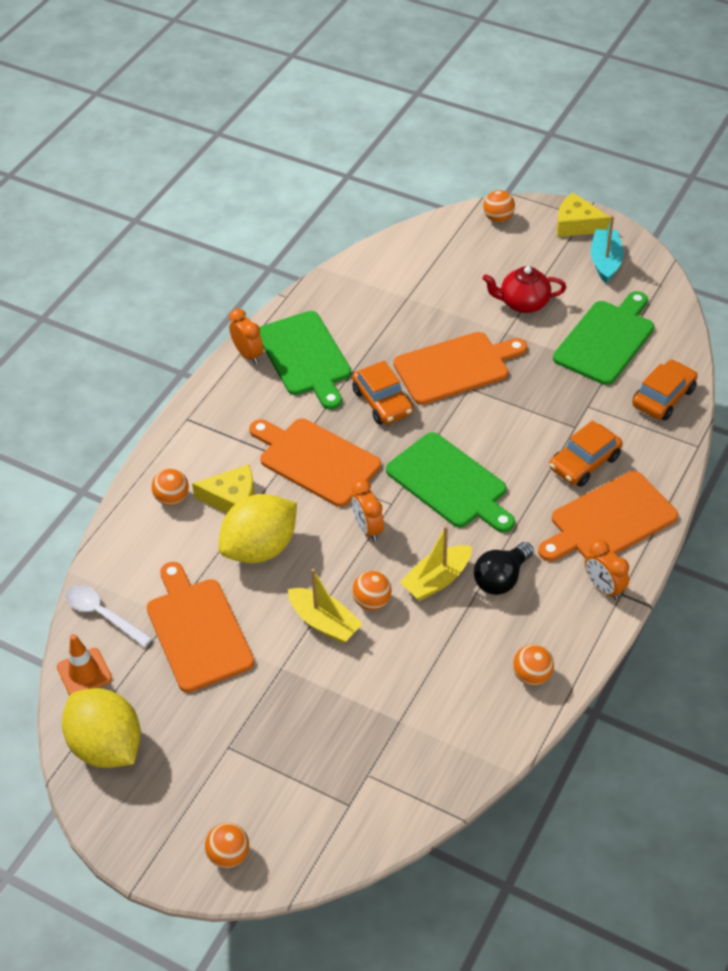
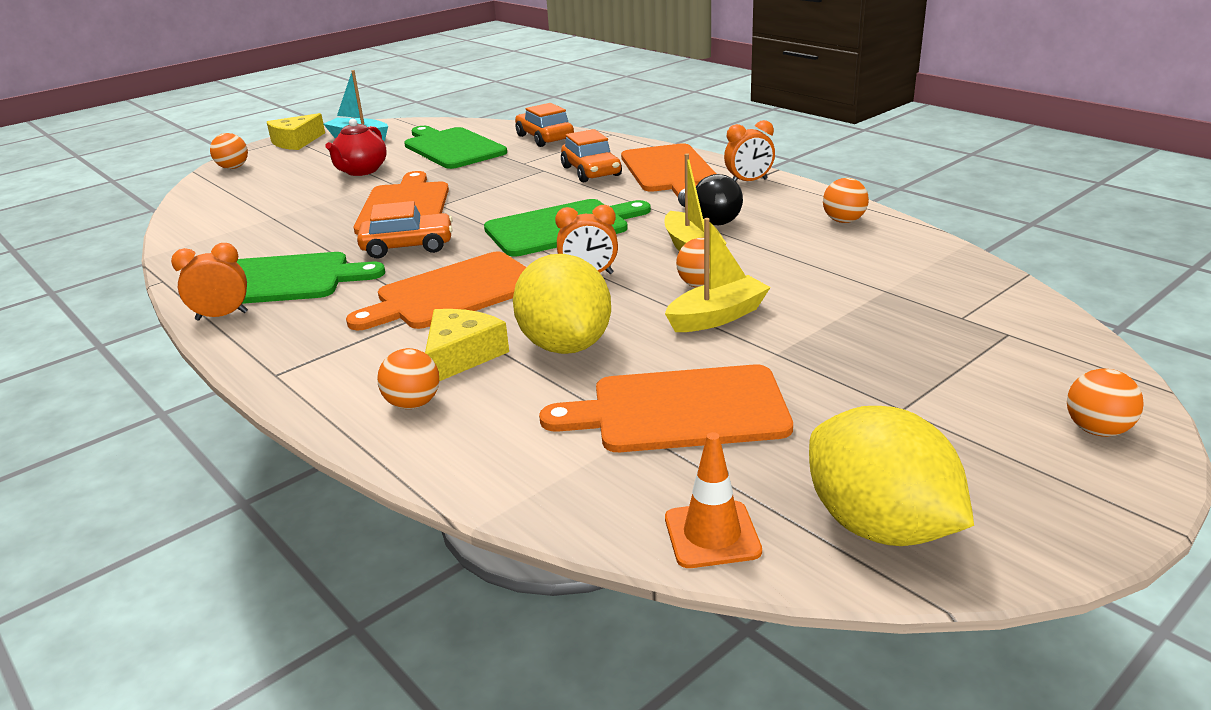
camera: 70 degrees left, 20 degrees down
yellow lemon [62,688,141,768] -> yellow lemon turned 75 degrees clockwise [809,406,974,546]
white spoon [65,585,153,647] -> none

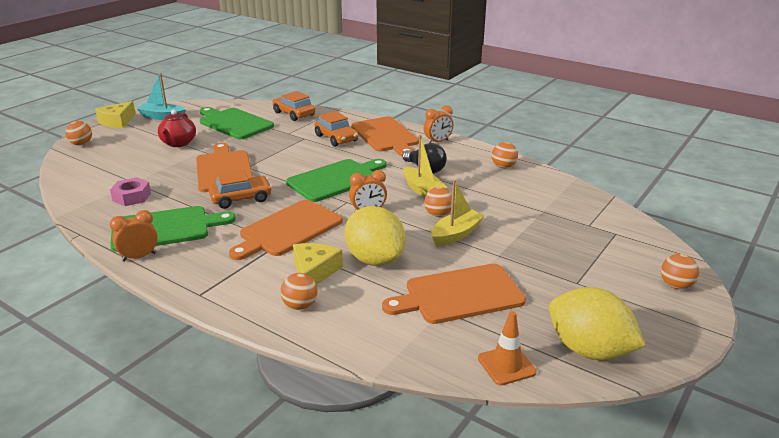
camera: 15 degrees left, 0 degrees up
none -> pink nut [110,177,151,206]

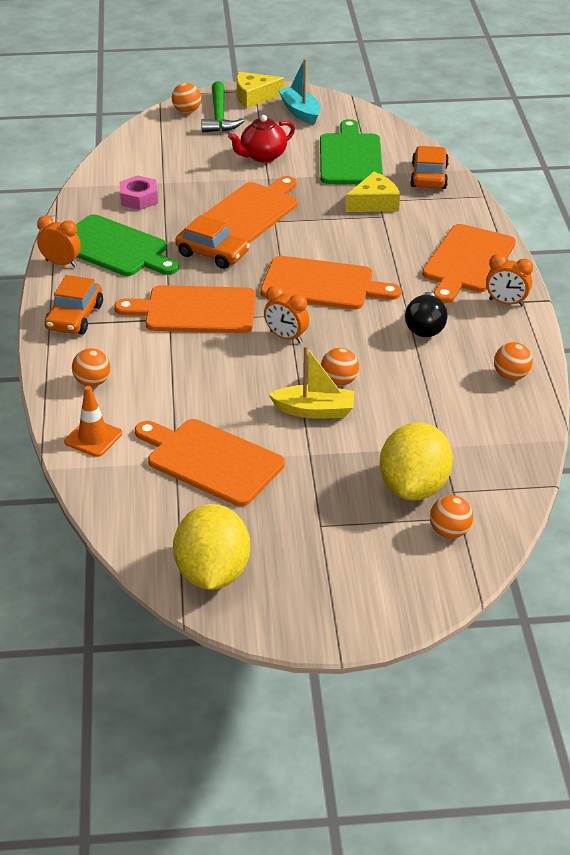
camera: 50 degrees right, 10 degrees up
green cutting board [286,159,387,202] -> orange cutting board [261,256,401,309]
yellow cheese [293,243,343,285] -> yellow cheese moved to [345,172,400,212]
orange car [314,111,358,147] -> orange car moved to [45,275,103,334]
yellow lemon [345,206,406,266] -> yellow lemon moved to [380,422,453,501]
yellow boat [403,135,448,197] -> none
orange traffic cone [478,311,537,385] -> orange traffic cone moved to [64,386,122,457]
orange ball [661,254,699,289] -> orange ball moved to [430,495,473,538]
none -> green hammer [201,81,244,133]

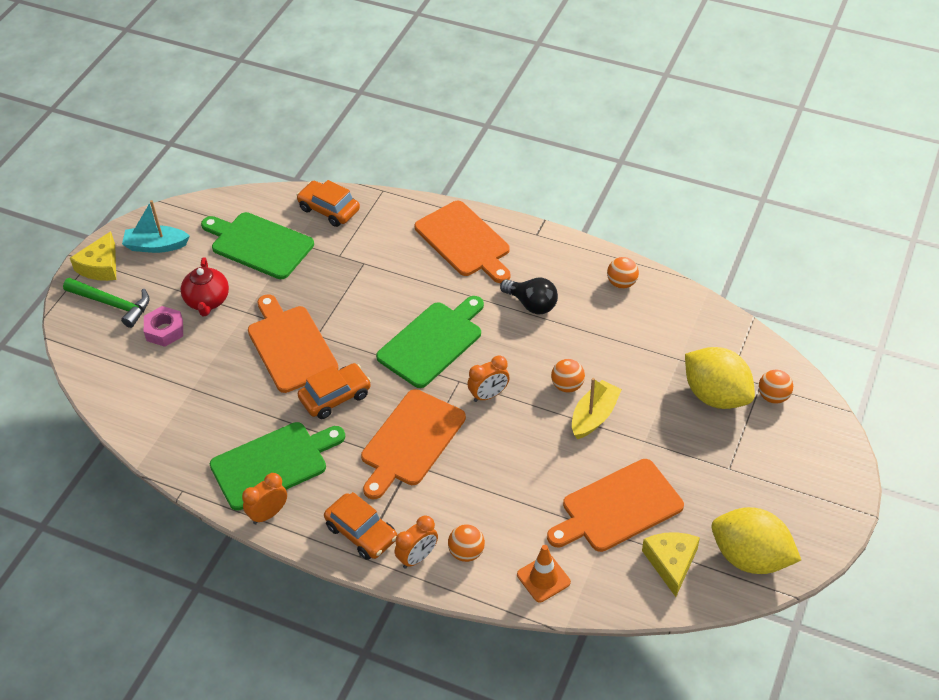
camera: 60 degrees left, 10 degrees up
pink nut [120,175,158,210] -> pink nut moved to [144,306,183,347]
orange ball [172,83,201,113] -> none
orange cutting board [261,256,401,309] -> green cutting board [376,296,484,388]
yellow cheese [345,172,400,212] -> yellow cheese moved to [642,532,700,597]
orange clock [486,254,533,306] -> orange clock moved to [395,515,438,569]

